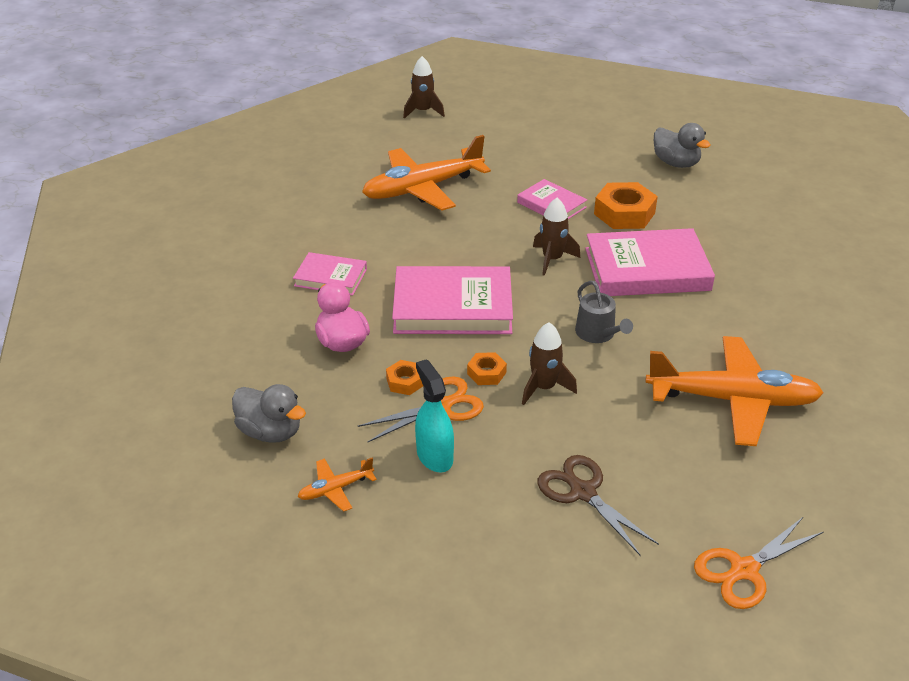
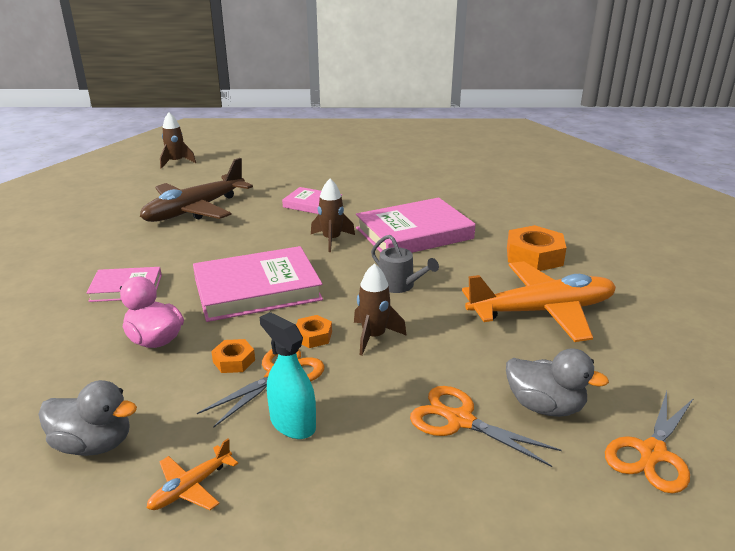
camera: 20 degrees left, 10 degrees down
orange plane [362,135,491,211] -> brown plane [140,158,253,222]
brown scissors [537,455,659,556] -> orange scissors [410,386,562,467]
orange nut [594,182,658,229] -> orange nut moved to [507,225,567,271]
grey duck [654,123,710,168] -> grey duck moved to [506,348,609,417]

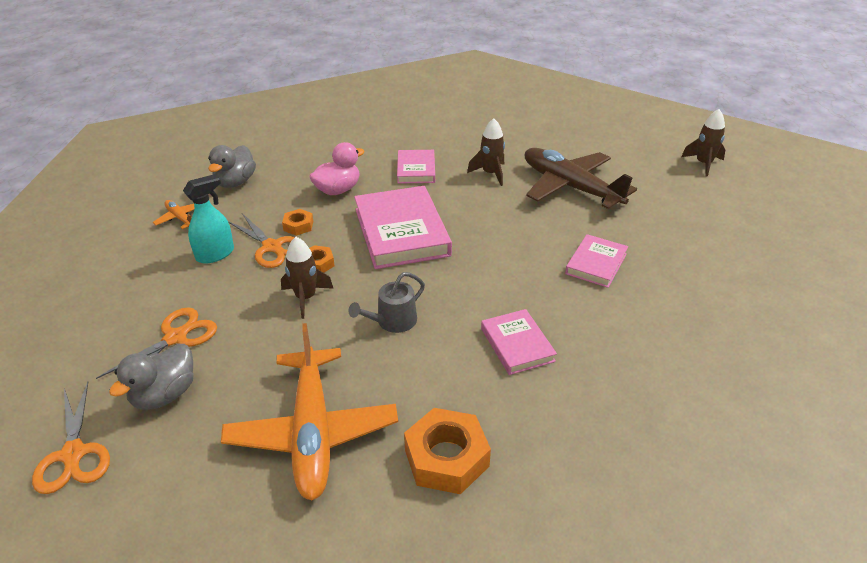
camera: 95 degrees right, 10 degrees up
brown rocket [311,179,355,252] -> brown rocket moved to [467,118,505,186]
pink book [356,198,475,253] -> pink book [481,309,557,375], size x0.55
orange scissors [605,391,694,494] -> orange scissors turned 150 degrees counterclockwise [32,382,110,494]

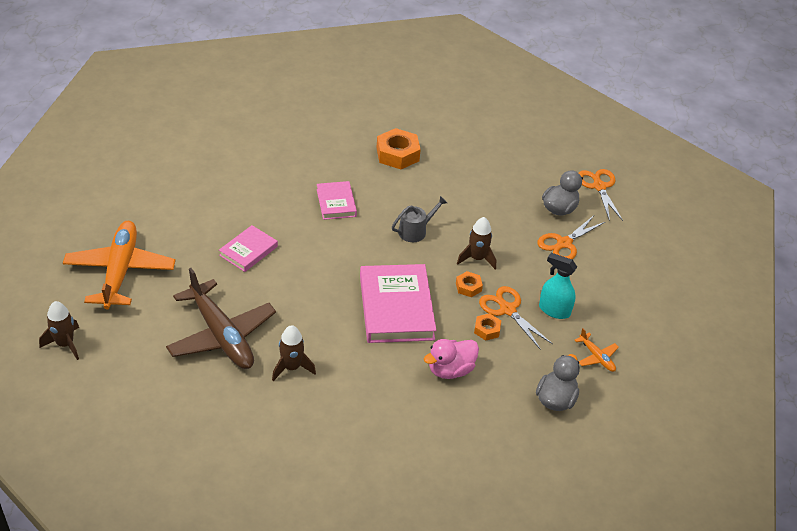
camera: 175 degrees left, 5 degrees up
turquoise spray bottle [183,174,234,264] -> turquoise spray bottle turned 60 degrees clockwise [539,253,577,319]
orange plane [221,323,398,501] -> orange plane moved to [63,221,176,309]
pink book [397,150,435,184] -> none

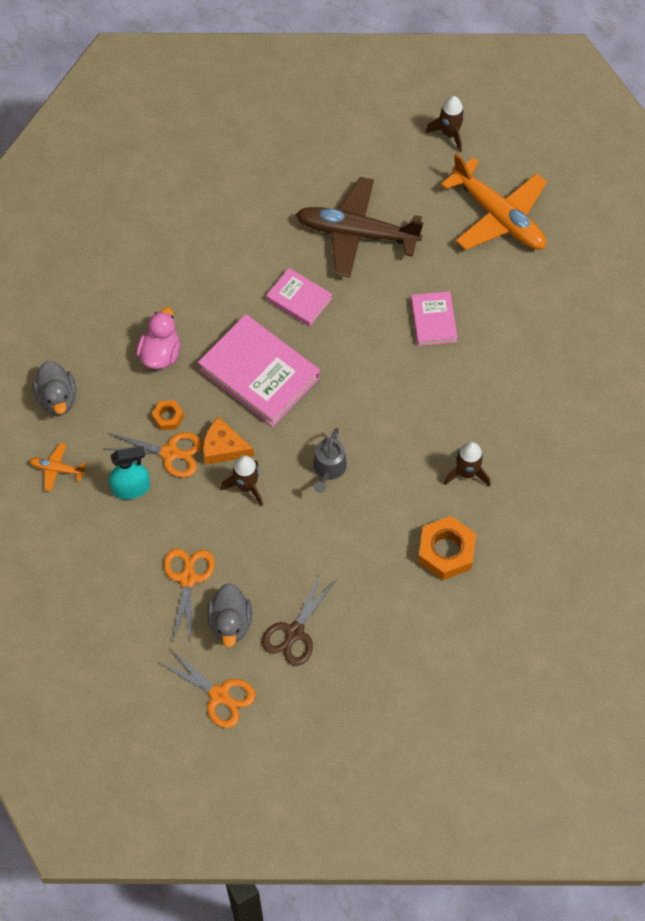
camera: 140 degrees right, 20 degrees up
brown rocket [272,325,316,381] -> brown rocket moved to [444,442,490,487]
pink book [317,181,357,220] -> pink book moved to [266,268,332,326]
orange nut [456,271,483,297] -> orange cheese [203,417,254,465]
none -> brown scissors [262,571,336,666]

